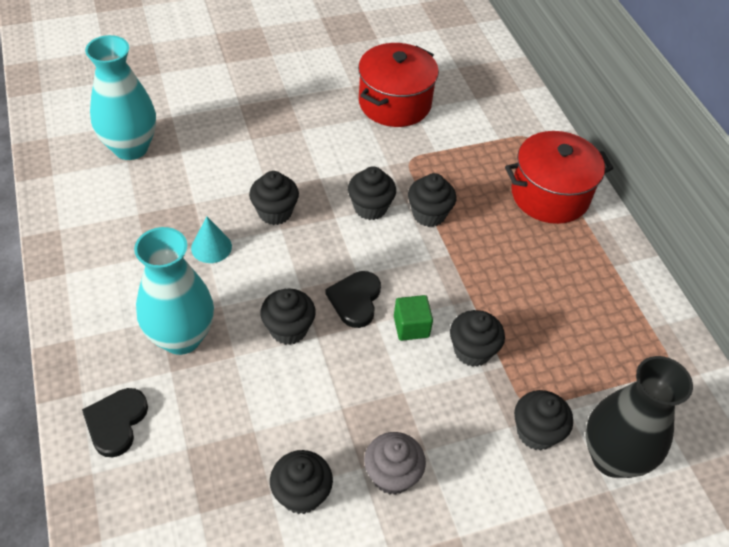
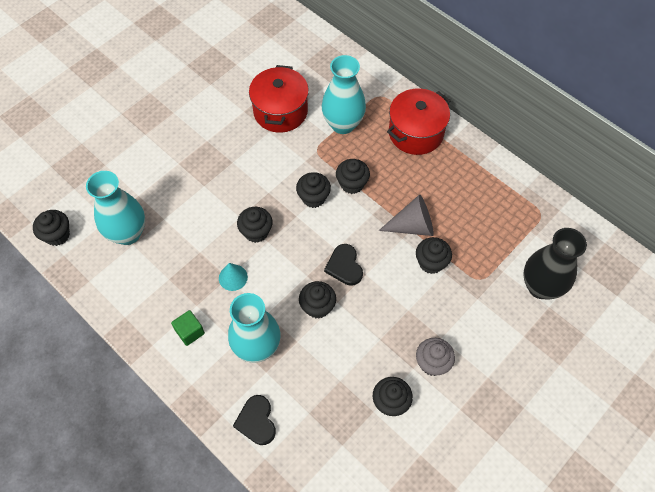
camera: 25 degrees left, 10 degrees up
green cube [394,295,433,341] -> green cube moved to [171,310,205,346]
black cupcake [514,390,573,450] -> black cupcake moved to [33,210,70,246]
none -> turquoise vase [322,55,366,134]
none -> grey cone [379,194,434,236]

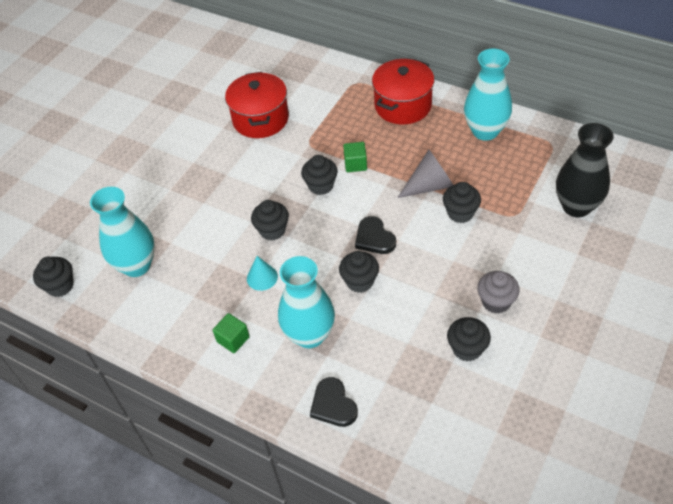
camera: 10 degrees left, 10 degrees down
turquoise vase [322,55,366,134] -> turquoise vase moved to [464,49,512,141]
black cupcake [336,159,370,194] -> green cube [343,142,367,172]

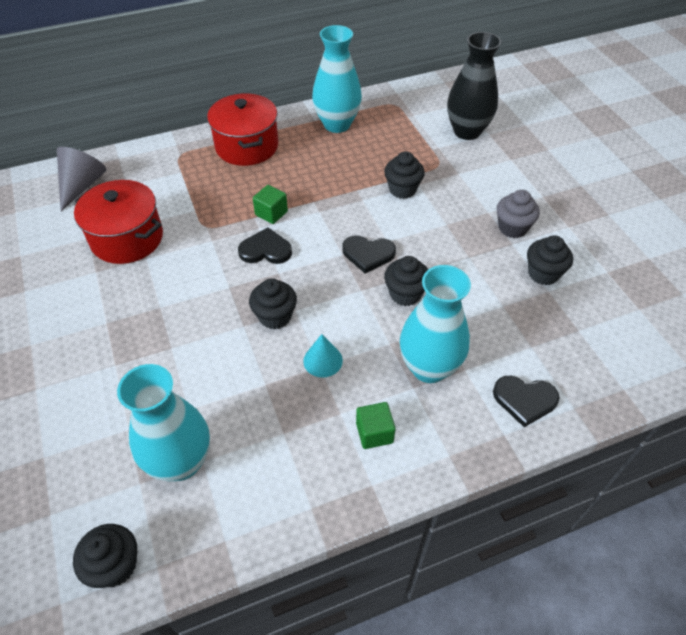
camera: 55 degrees left, 0 degrees up
black cupcake [301,155,338,195] -> black heart [238,227,292,264]
grey cone [397,149,453,198] -> grey cone moved to [57,147,106,211]

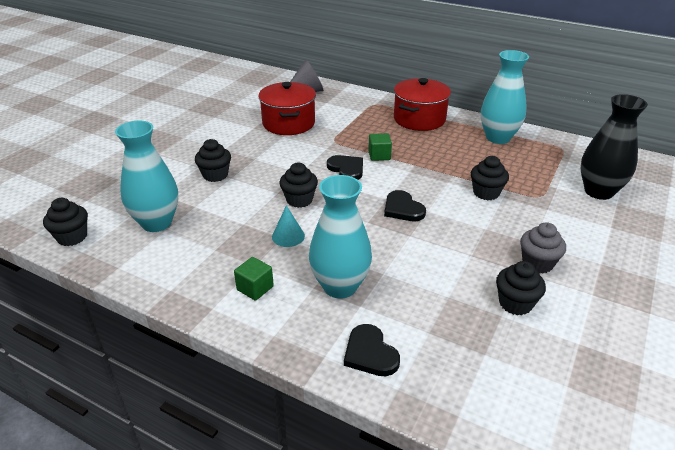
camera: 50 degrees right, 15 degrees down
black cupcake [384,256,428,306] -> black cupcake moved to [195,139,231,182]

